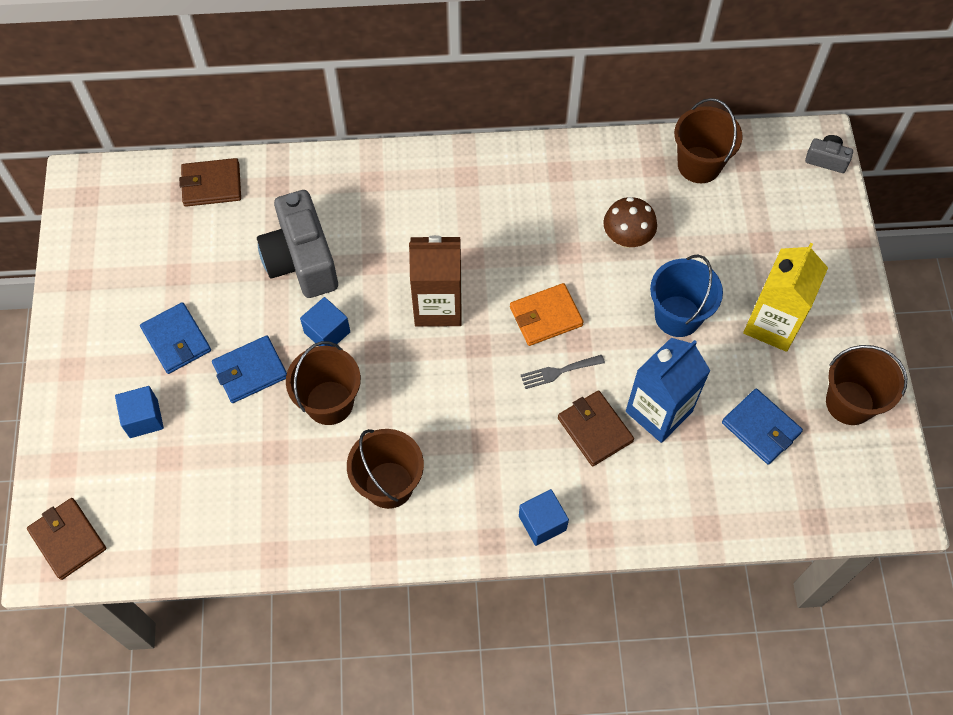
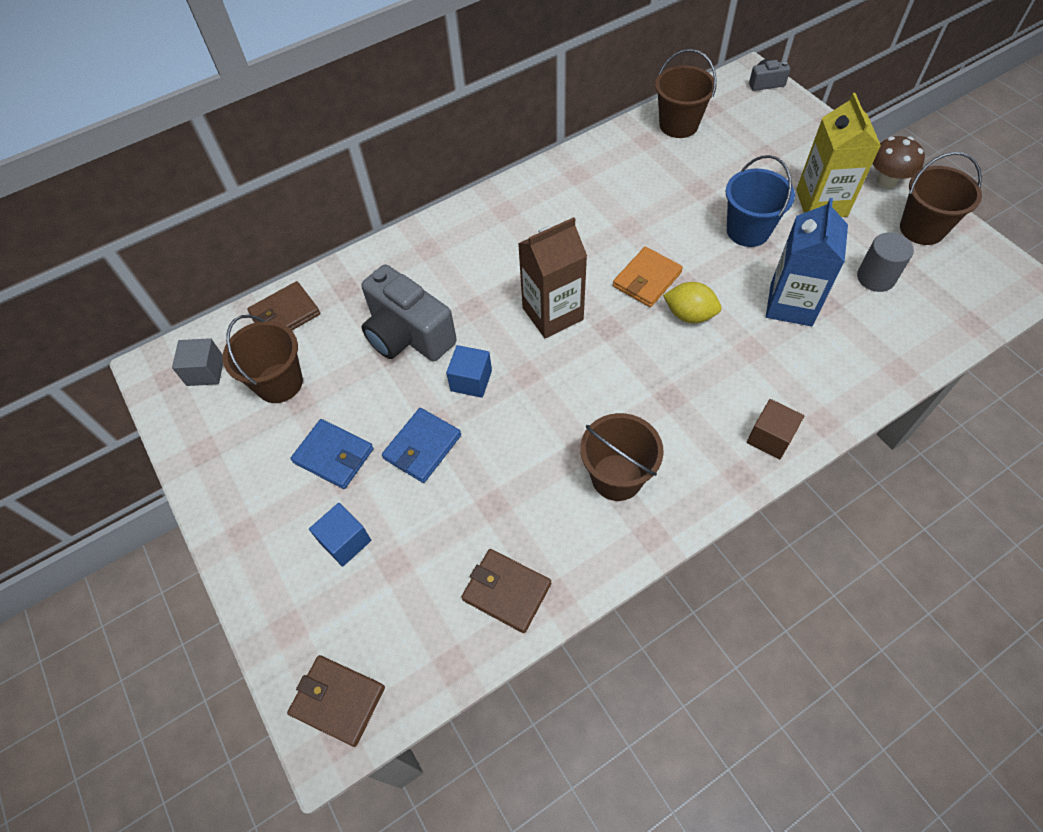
camera: 25 degrees left, 5 degrees down
brown bucket [286,341,361,425] -> brown bucket moved to [222,315,303,403]
blue cube [519,489,569,546] -> brown cube [747,399,804,459]
grey fork [521,355,605,389] -> yellow lemon [663,282,722,323]
brown wallet [558,390,634,466] -> brown wallet moved to [461,549,551,633]
brown mushroom [603,197,657,248] -> brown mushroom moved to [872,136,925,188]
blue wallet [722,389,803,465] -> grey cylinder [857,232,914,292]
none -> grey cube [172,338,223,386]

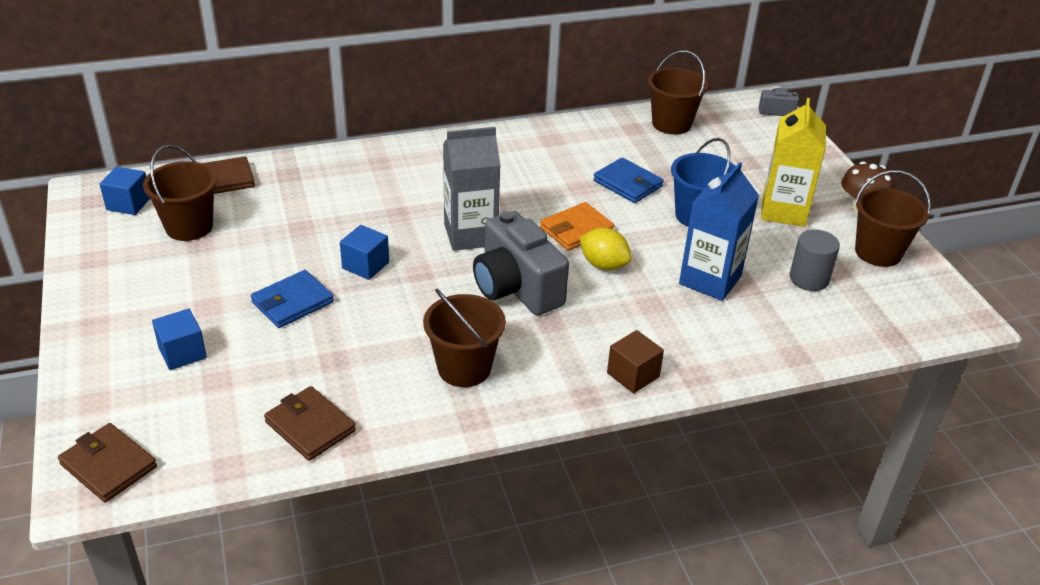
camera: 10 degrees right, 20 degrees down
grey cube [172,338,223,386] -> blue cube [100,166,150,215]
blue wallet [291,419,374,489] -> blue wallet moved to [593,158,664,203]
grey camera [361,264,457,361] -> grey camera moved to [473,211,569,315]
brown carton [518,217,587,338] -> grey carton [443,127,500,251]

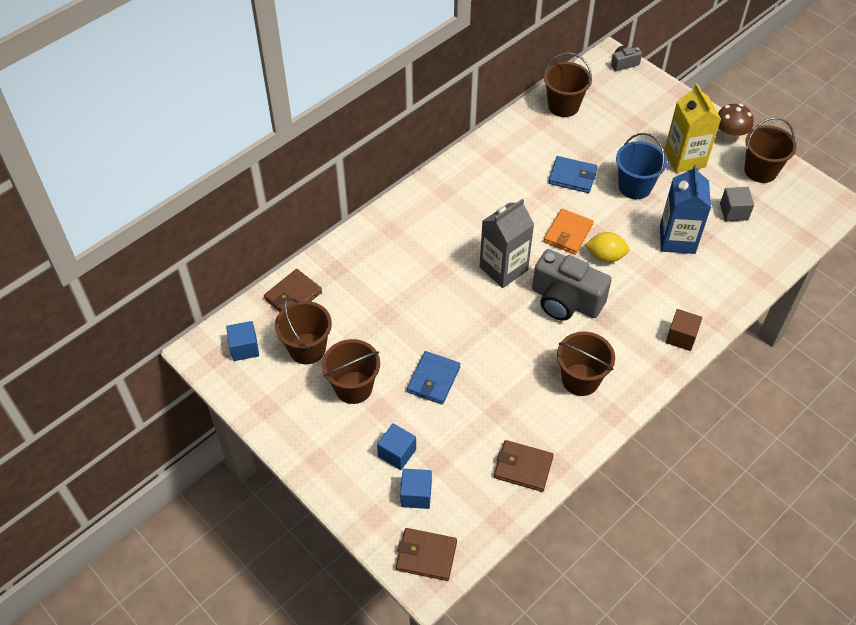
camera: 25 degrees left, 15 degrees up
blue cube [340,225,389,280] -> blue cube moved to [400,469,432,509]
grey cylinder [790,229,840,291] -> grey cube [720,187,754,221]
none -> brown bucket [322,339,380,404]

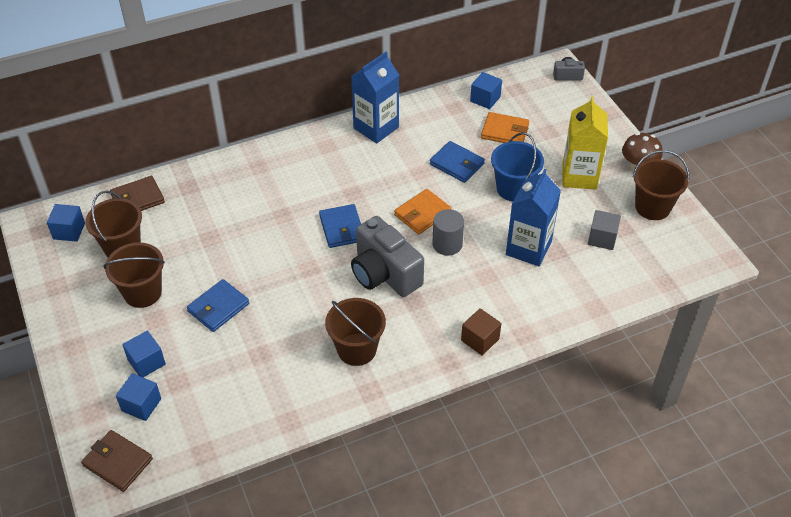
camera: 20 degrees right, 5 degrees down
grey carton [480,199,534,288] -> blue wallet [319,204,361,248]
brown wallet [494,440,554,492] -> none
brown bucket [544,52,592,117] -> blue cube [470,72,502,109]
yellow lemon [585,232,629,263] -> grey cylinder [432,209,464,256]
none -> blue carton [351,51,399,143]
none -> orange wallet [481,112,529,143]

